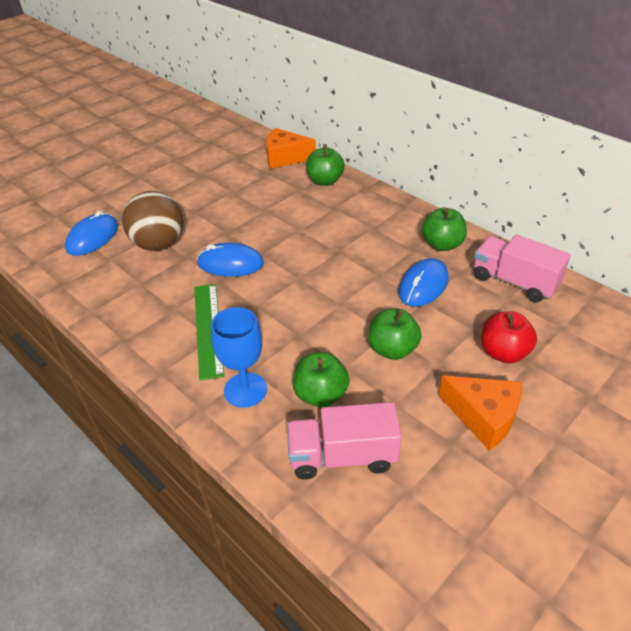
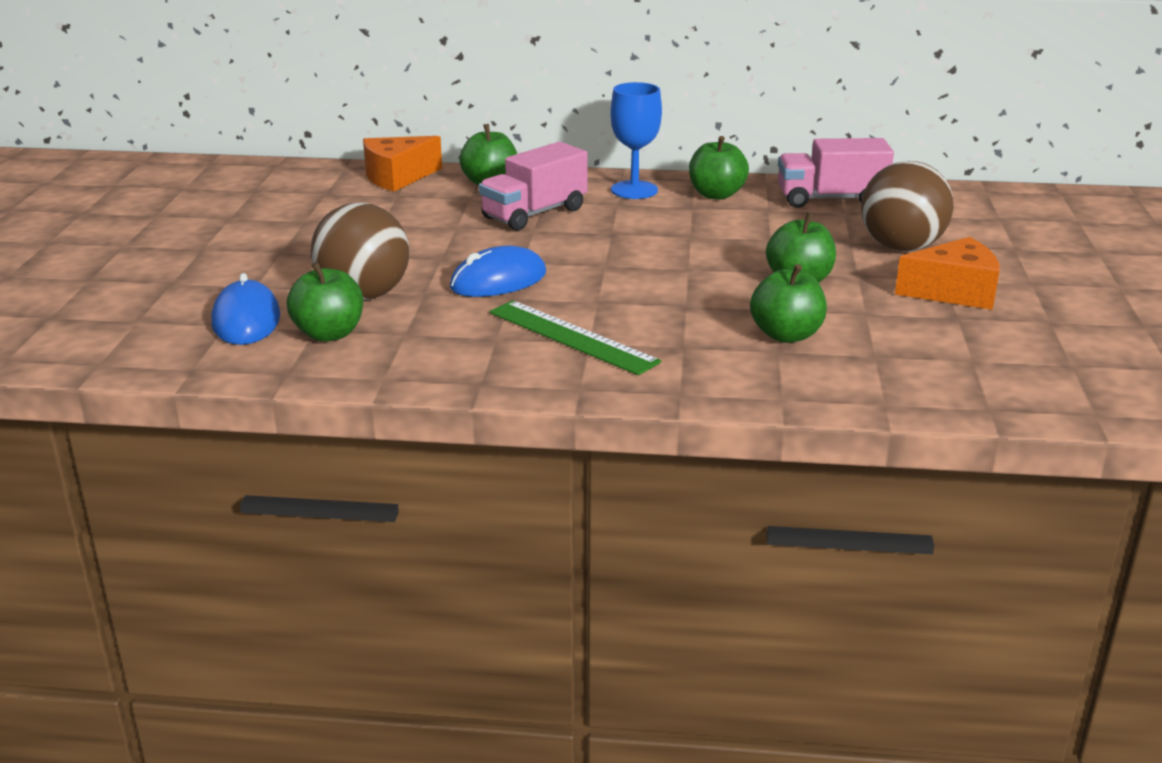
camera: 40 degrees left, 15 degrees down
blue goblet [211,307,267,408] -> blue goblet moved to [610,82,662,199]
pink truck [287,402,402,480] -> pink truck moved to [479,142,588,231]
blue mouse [398,258,448,307] -> none
red apple [481,312,537,363] -> brown ball [861,161,954,252]
none -> green apple [287,262,363,342]

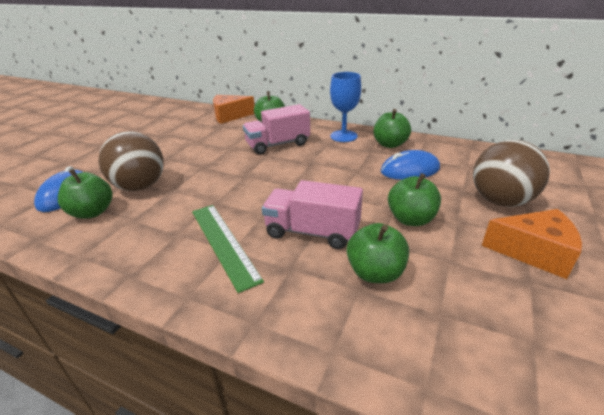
camera: 20 degrees right, 5 degrees up
blue mouse [450,246,546,297] -> blue mouse moved to [381,150,440,180]
pink truck [778,138,894,208] -> pink truck moved to [262,180,363,249]

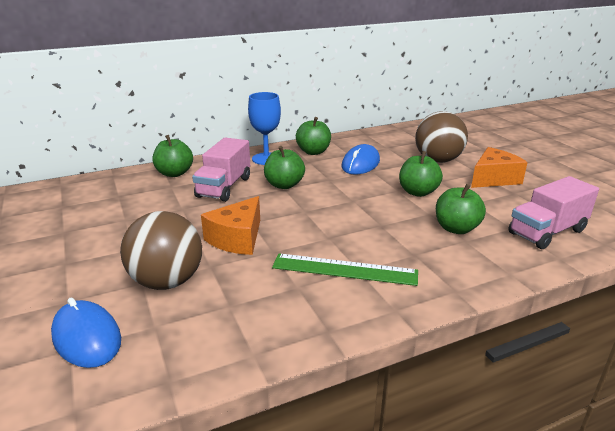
camera: 50 degrees left, 5 degrees down
green apple [58,169,113,219] -> green apple moved to [264,146,305,189]
orange cheese [213,95,255,124] -> orange cheese moved to [201,196,260,255]
pink truck [262,180,363,249] -> pink truck moved to [508,176,599,249]

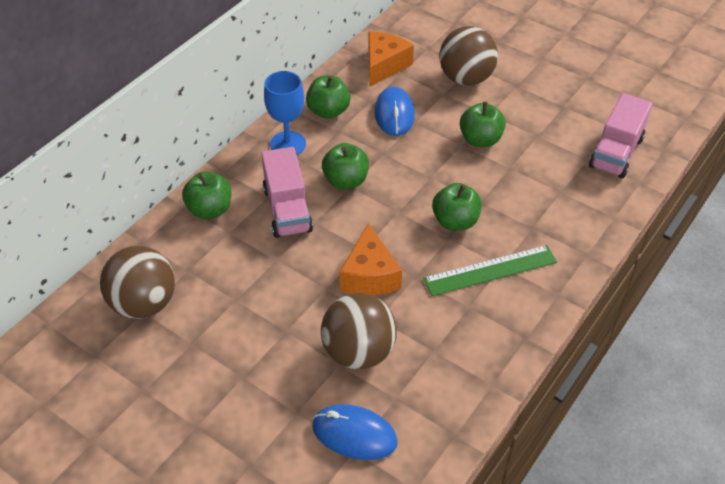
camera: 30 degrees left, 20 degrees up
green apple [436,184,486,234] -> green apple moved to [432,183,482,231]
orange cheese [471,147,528,188] -> orange cheese moved to [368,32,414,87]
none -> brown ball [100,246,175,319]

